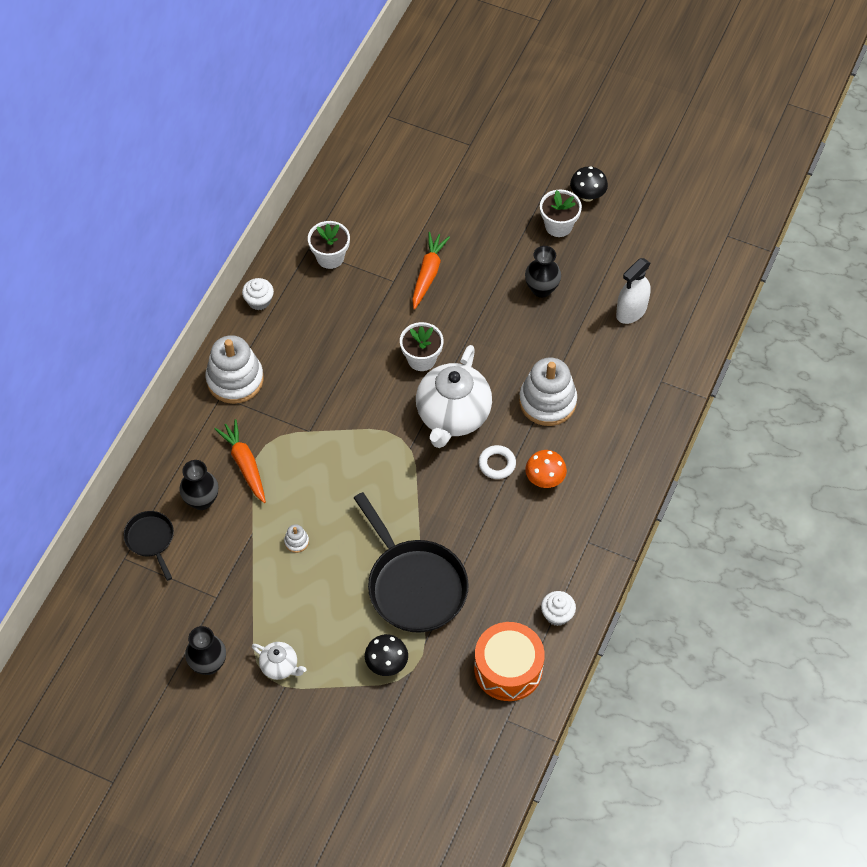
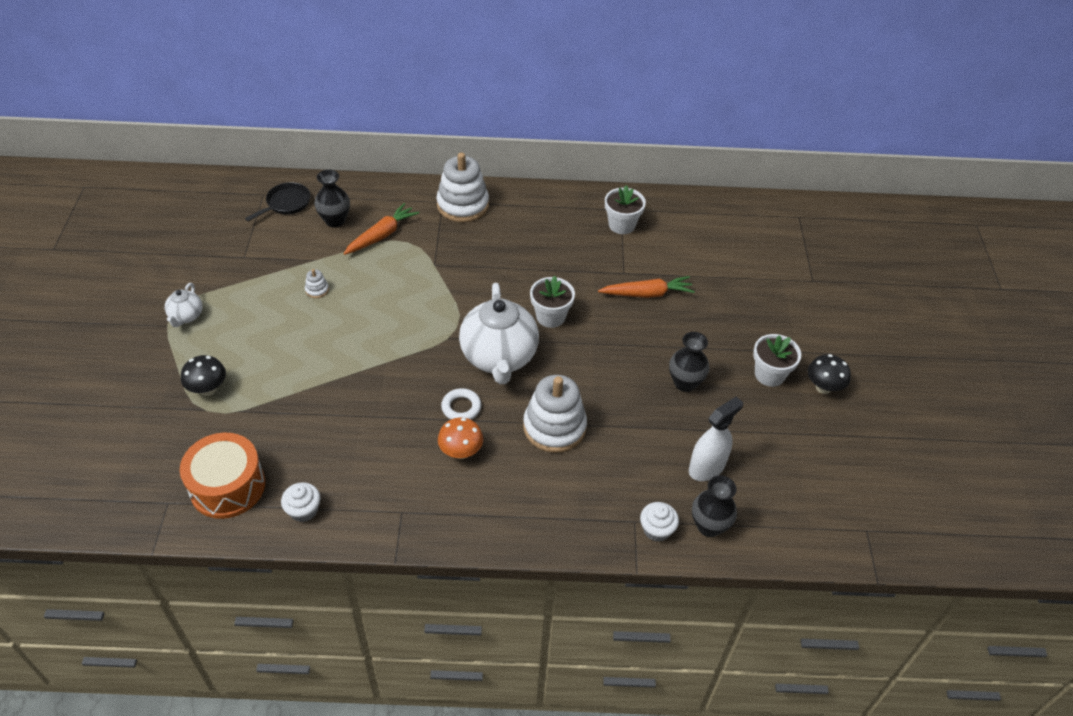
camera: 65 degrees right, 10 degrees down
black vase [185,626,226,675] -> black vase moved to [692,475,737,537]
white cupcake [242,278,274,310] -> white cupcake moved to [640,502,679,542]
black pan [354,492,469,633] -> none
white teapot [416,345,492,448] -> white teapot turned 90 degrees counterclockwise [459,283,539,384]
white spray bottle [616,258,651,324] -> white spray bottle turned 120 degrees clockwise [689,397,743,481]

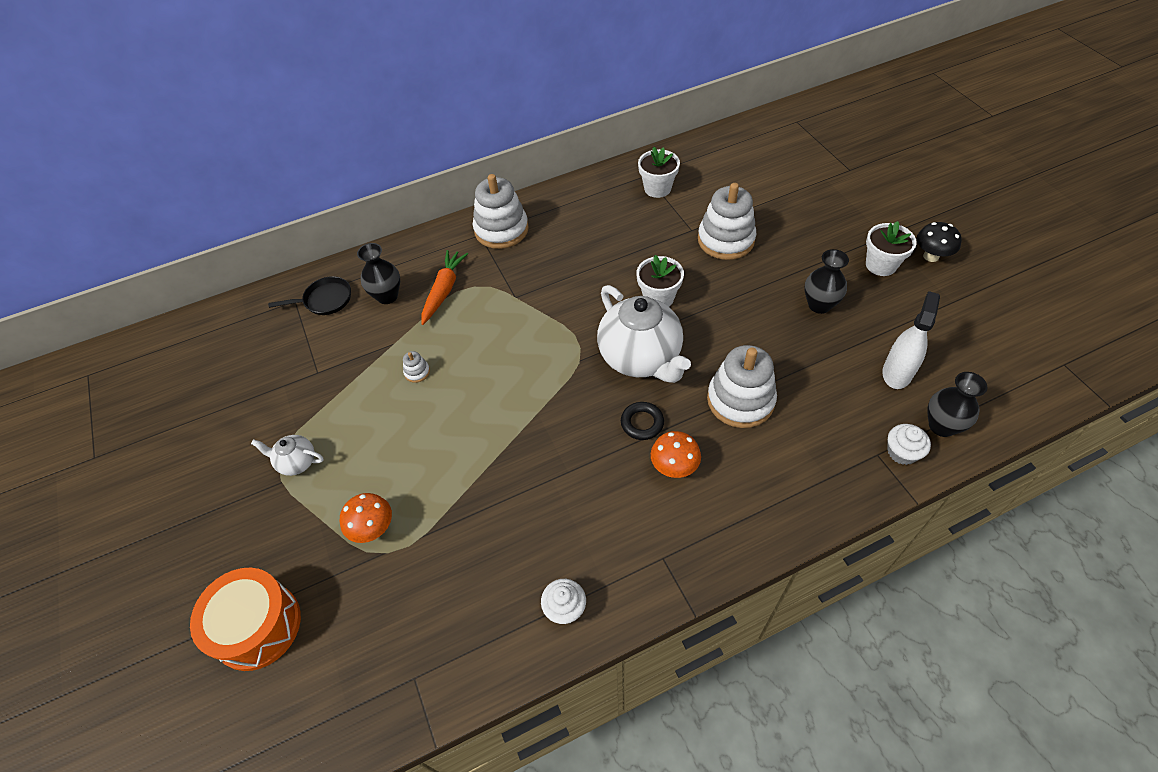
camera: 20 degrees left, 5 degrees up
white teapot [165,283,203,327] -> white teapot turned 120 degrees clockwise [251,435,324,476]
orange drum [180,433,265,519] -> orange drum moved to [190,568,301,671]
black mushroom [181,355,226,396] -> orange mushroom [340,493,392,543]
black pan [245,182,310,221] -> black pan turned 60 degrees clockwise [268,276,351,315]
white ring [441,388,481,420] -> black ring [621,402,664,440]
orange carrot [598,276,695,298] -> white stacking toy [698,183,756,260]

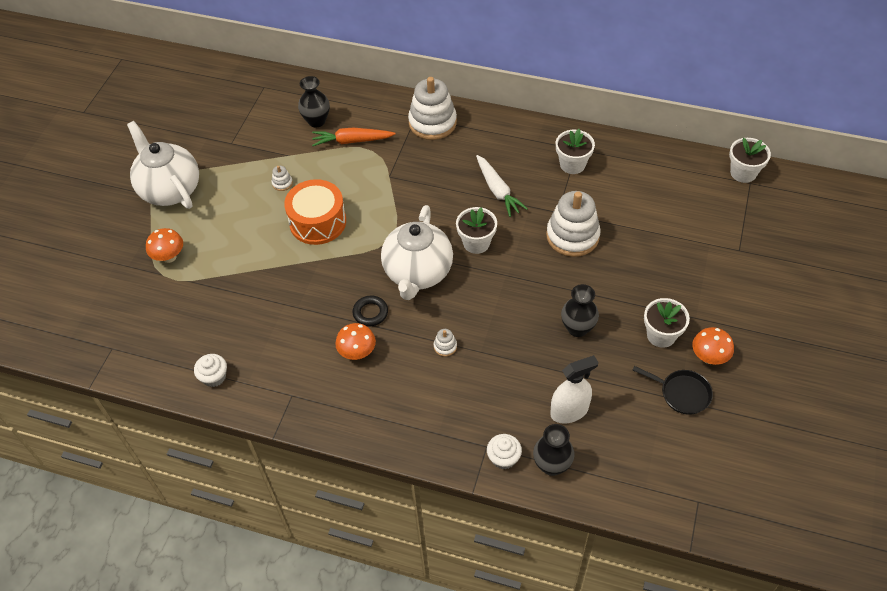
camera: 40 degrees right, 0 degrees up
orange drum [190,568,301,671] -> orange drum moved to [284,179,346,245]
white teapot [251,435,324,476] -> white teapot [127,121,199,209], size x2.14
black pan [268,276,351,315] -> black pan moved to [633,366,713,415]
orange carrot [421,250,468,325] -> orange carrot turned 150 degrees counterclockwise [312,128,395,146]
white stacking toy [707,345,777,428] -> white stacking toy [434,329,457,356], size x0.41
black mushroom [917,222,962,262] -> orange mushroom [692,327,734,365]
none -> white carrot [476,155,528,217]
none -> white flower pot [729,138,771,183]

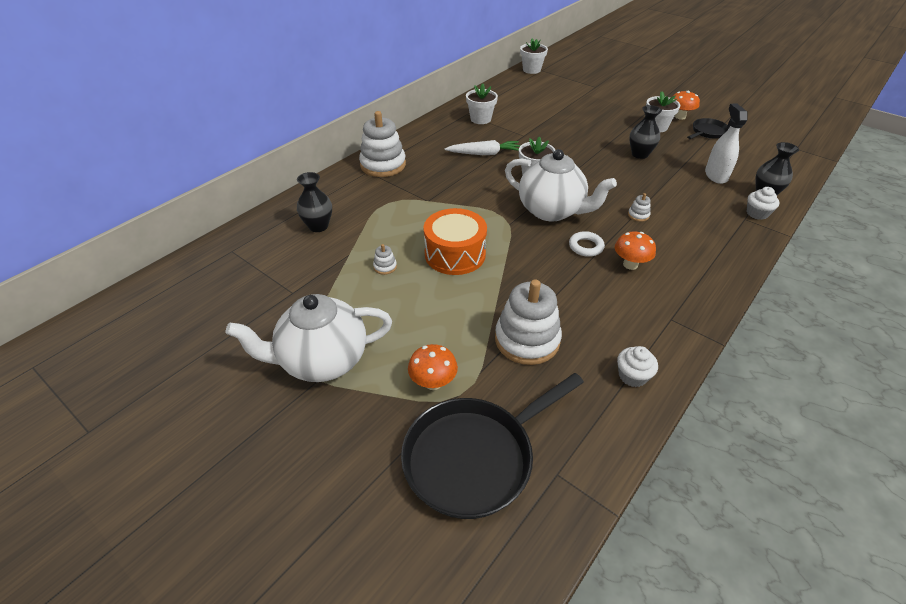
camera: 70 degrees left, 10 degrees down
orange carrot [312,128,395,146] -> none
black ring [352,296,388,326] -> white ring [569,231,605,257]
white stacking toy [546,191,601,257] -> white stacking toy moved to [495,279,562,365]
none -> black pan [401,373,584,519]

